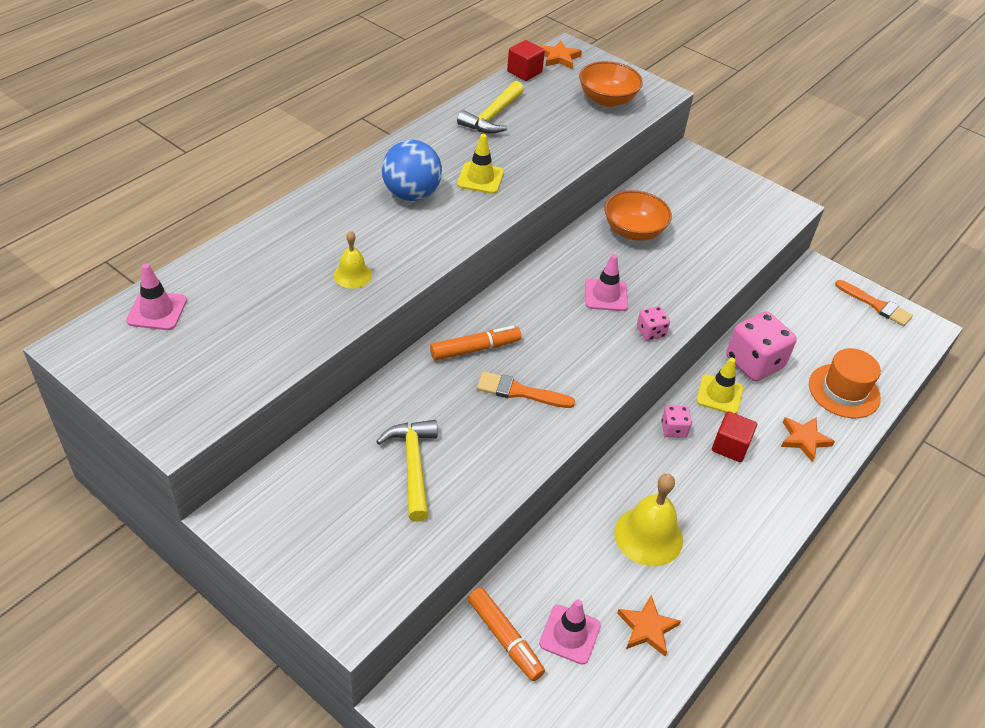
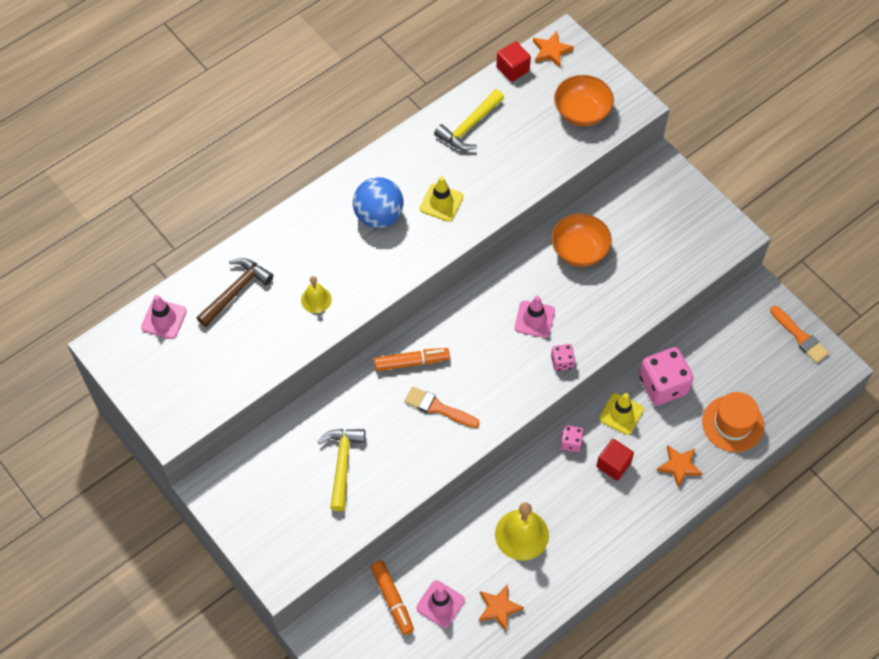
camera: 15 degrees right, 15 degrees up
none -> brown hammer [197,258,273,327]

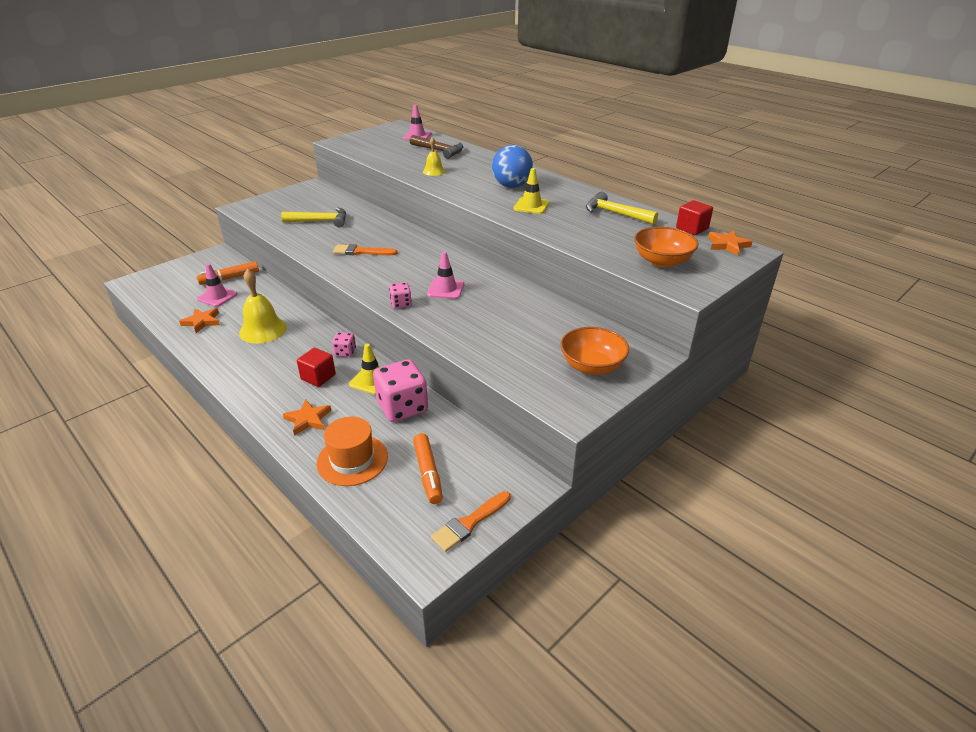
camera: 85 degrees right, 25 degrees down
orange marker [374,348,450,371] -> orange marker moved to [413,433,443,504]
orange brush [404,386,480,428] -> orange brush turned 105 degrees counterclockwise [333,244,397,255]
orange bowl [551,213,612,267] -> orange bowl moved to [560,327,629,375]

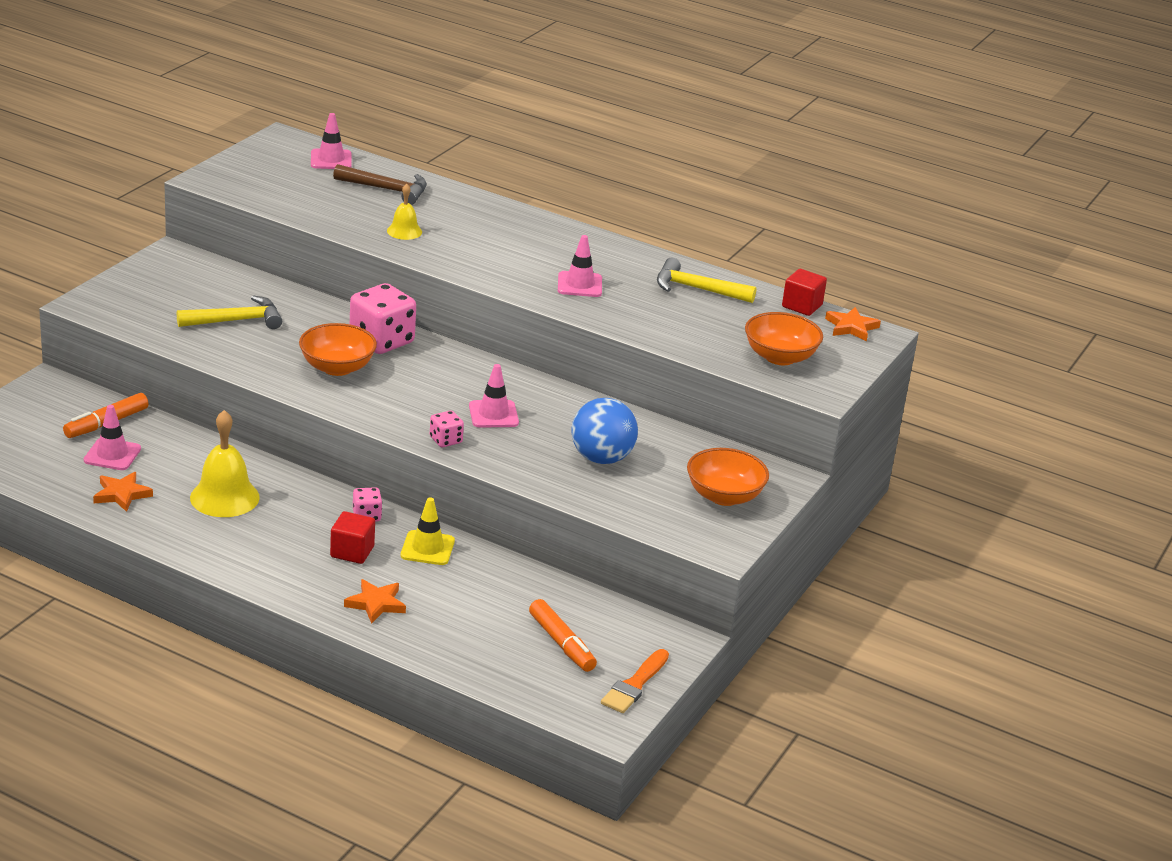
camera: 20 degrees left, 5 degrees down
orange hat [316,417,388,486] -> none
orange brush [333,244,397,255] -> orange bowl [299,323,377,376]
pink dice [373,359,428,422] -> pink dice moved to [350,283,416,354]
blue ball [492,145,533,188] -> blue ball moved to [572,398,638,464]
yellow traffic cone [514,168,549,214] -> pink traffic cone [558,235,602,297]

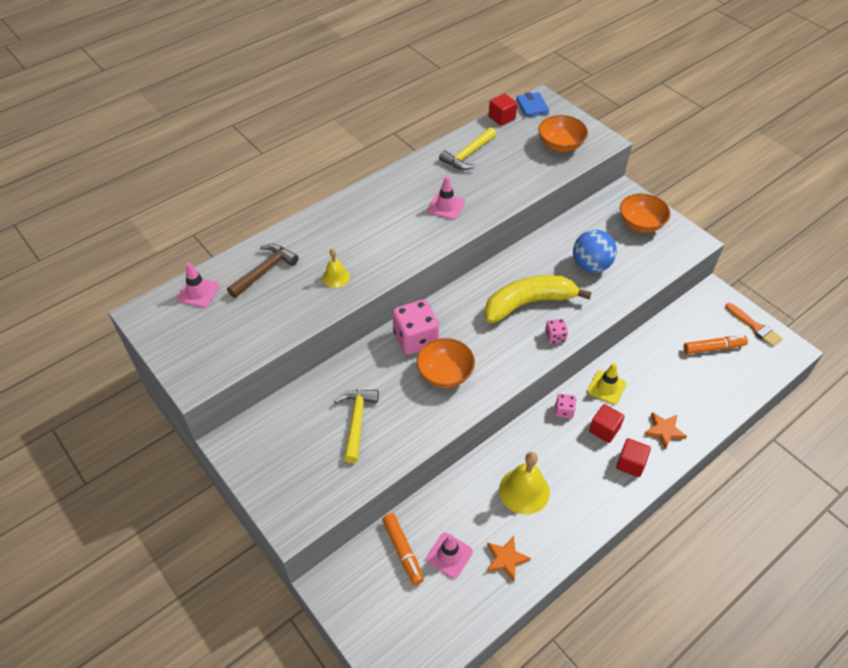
camera: 65 degrees left, 20 degrees up
pink traffic cone [469,364,519,428] -> yellow banana [484,275,592,323]
orange star [825,307,881,342] -> blue wallet [516,92,549,117]
none -> red cube [616,438,651,477]

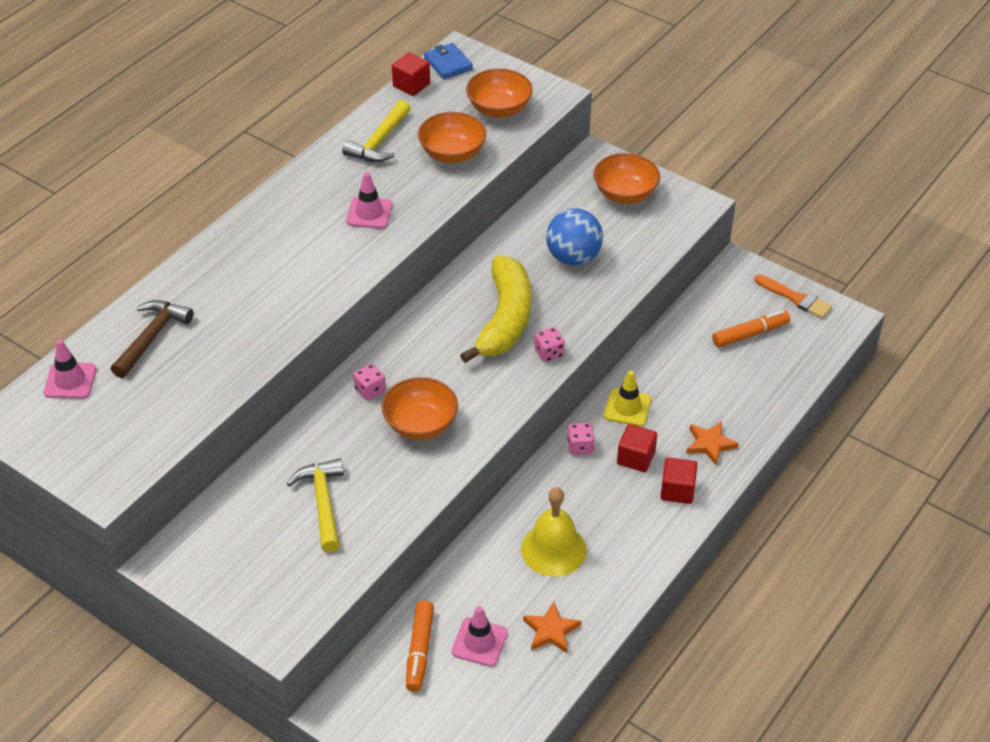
camera: 15 degrees left, 5 degrees down
yellow bell [322,249,350,288] -> none
orange marker [382,513,424,585] -> orange marker turned 45 degrees clockwise [406,601,434,692]
pink dice [392,300,439,355] -> pink dice [353,363,386,400], size x0.49
yellow banana [484,275,592,323] -> yellow banana turned 135 degrees clockwise [460,256,531,363]
none -> orange bowl [418,112,486,163]

